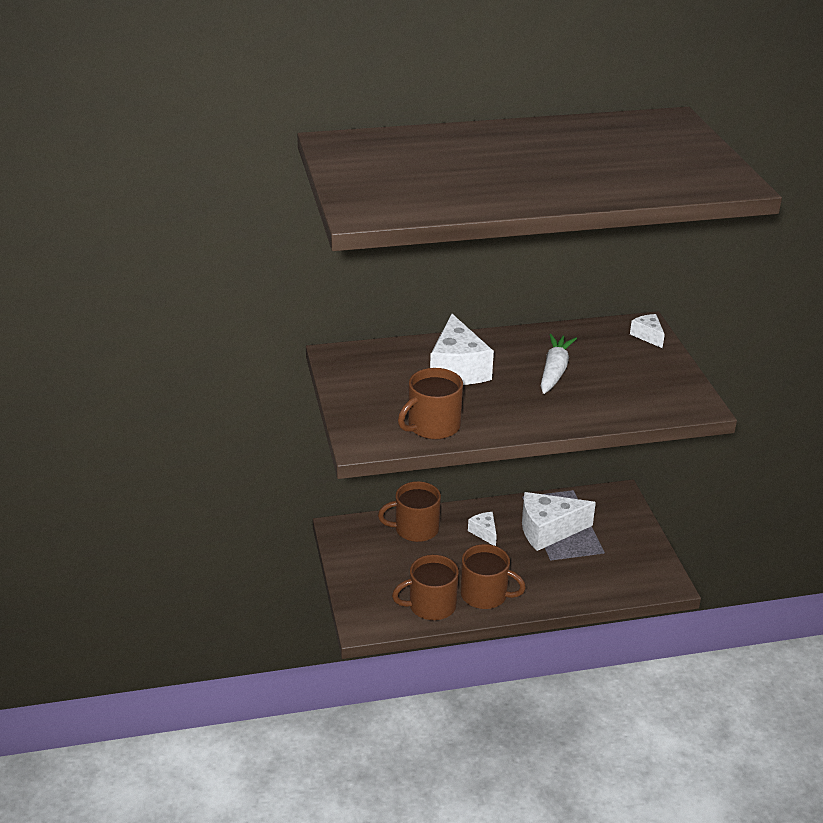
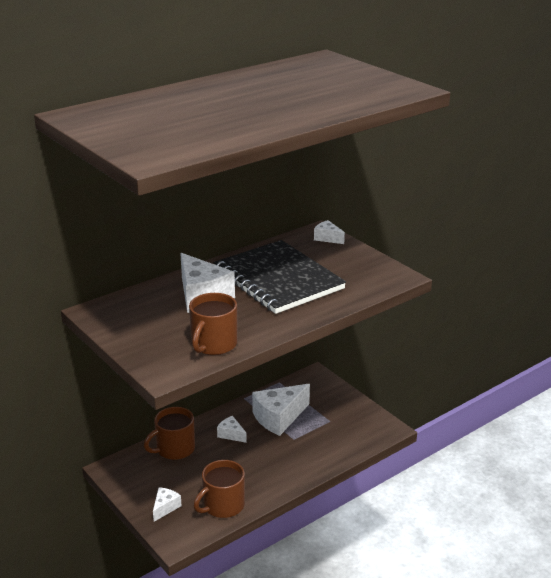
camera: 25 degrees left, 5 degrees down
brown mug [461,544,526,609] -> none
white carrot [541,334,577,394] -> black notebook [214,240,346,314]
none -> white cheese [153,487,182,522]

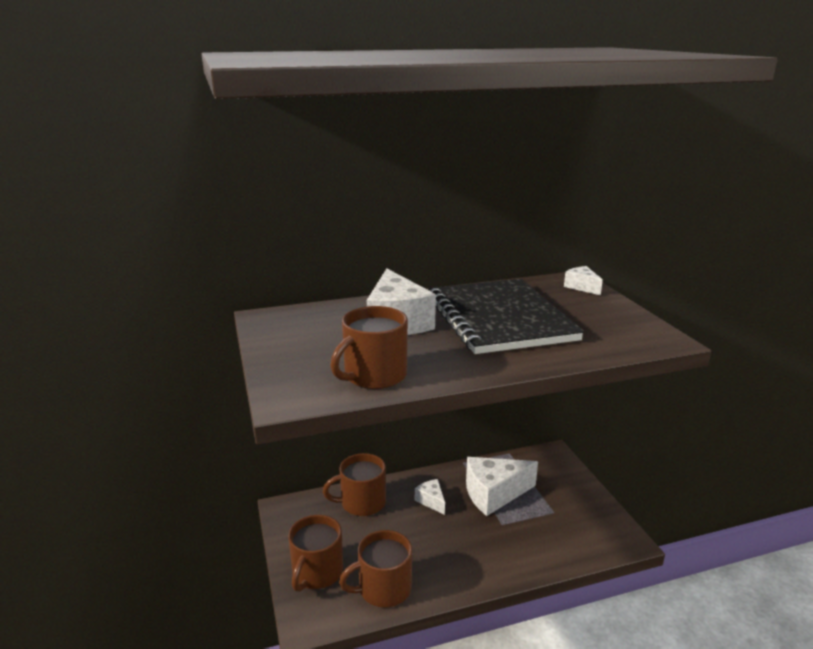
camera: 20 degrees right, 5 degrees down
white cheese [153,487,182,522] -> brown mug [288,515,343,592]

